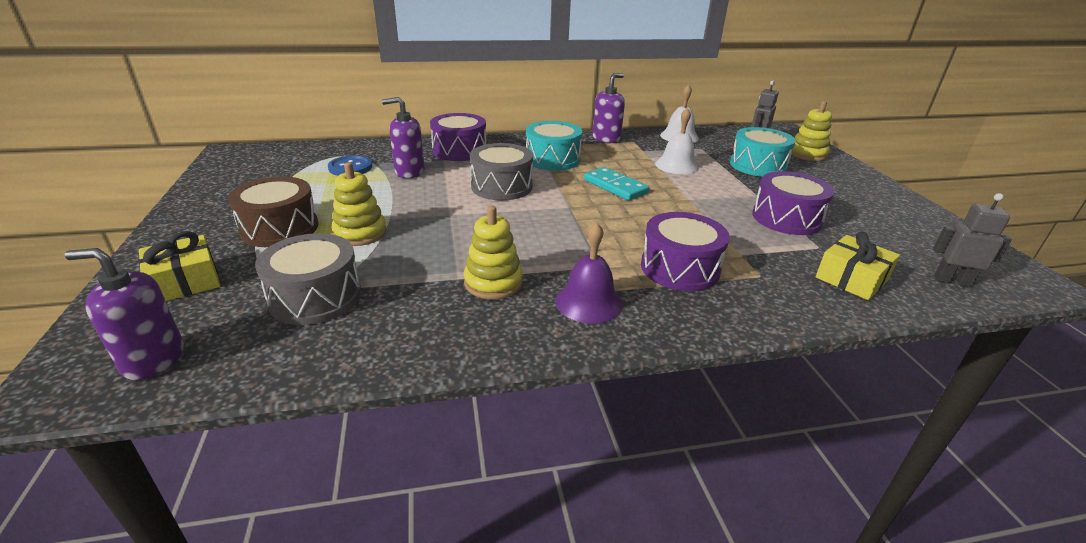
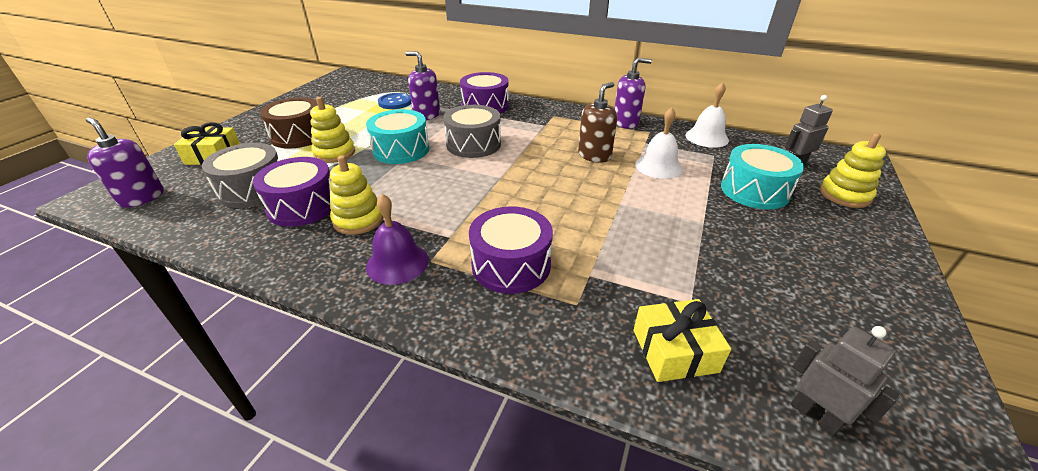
camera: 35 degrees right, 5 degrees up
turquoise drum [526,121,582,171] -> turquoise drum moved to [366,109,430,164]
turquoise domino [584,167,649,201] -> none
purple drum [752,171,834,235] -> purple drum moved to [253,157,331,227]
none -> brown soap dispenser [578,82,617,163]

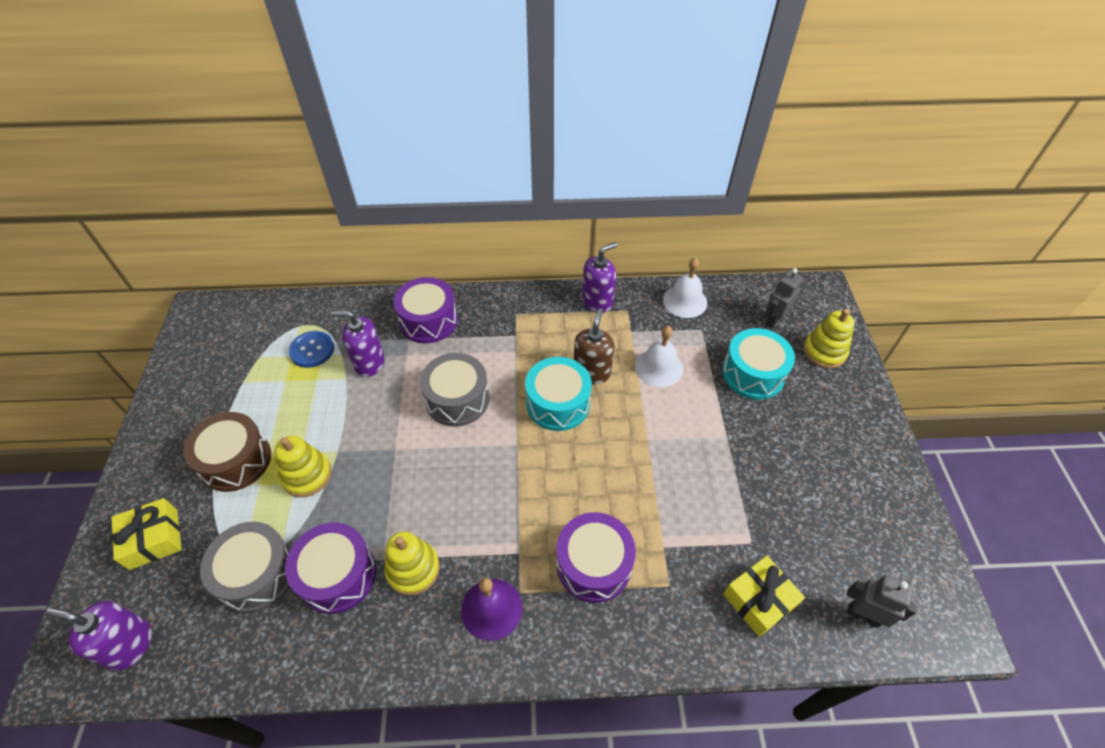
camera: 25 degrees left, 15 degrees up
turquoise drum [366,109,430,164] -> turquoise drum moved to [525,357,592,431]

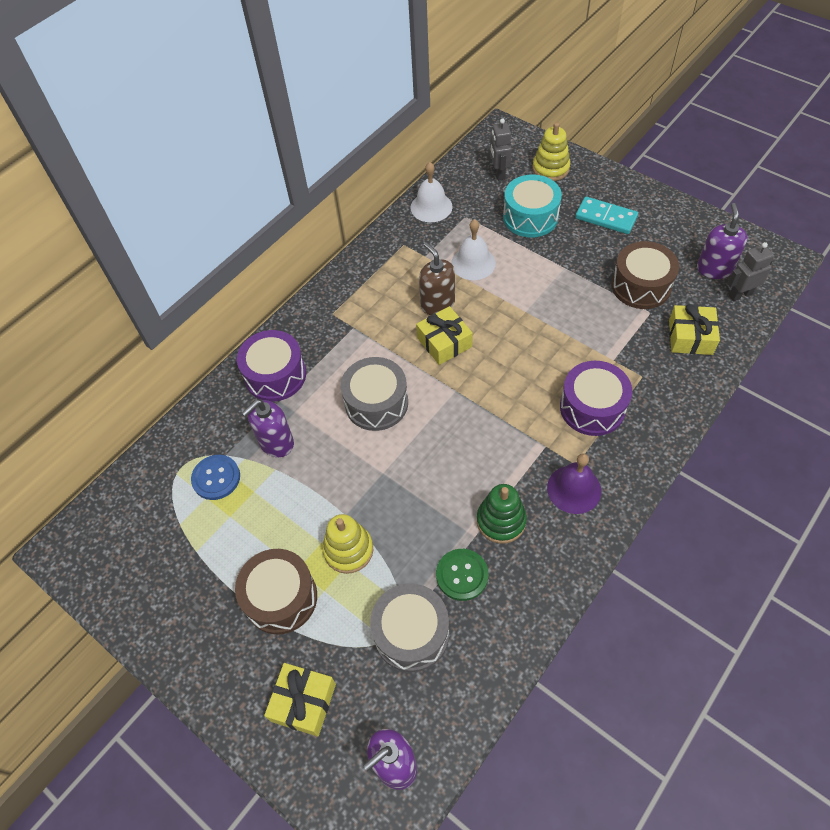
camera: 45 degrees left, 5 degrees up
purple drum [285,522,376,614] -> green button [436,549,489,601]
yellow stacking toy [384,531,440,596] -> green stacking toy [477,484,527,543]
turquoise drum [525,357,592,431] -> yellow gift [416,306,473,365]
purple soap dispenser [582,242,618,313] -> purple soap dispenser moved to [697,203,747,279]
none -> turquoise domino [575,197,638,234]
none -> brown drum [611,241,679,309]

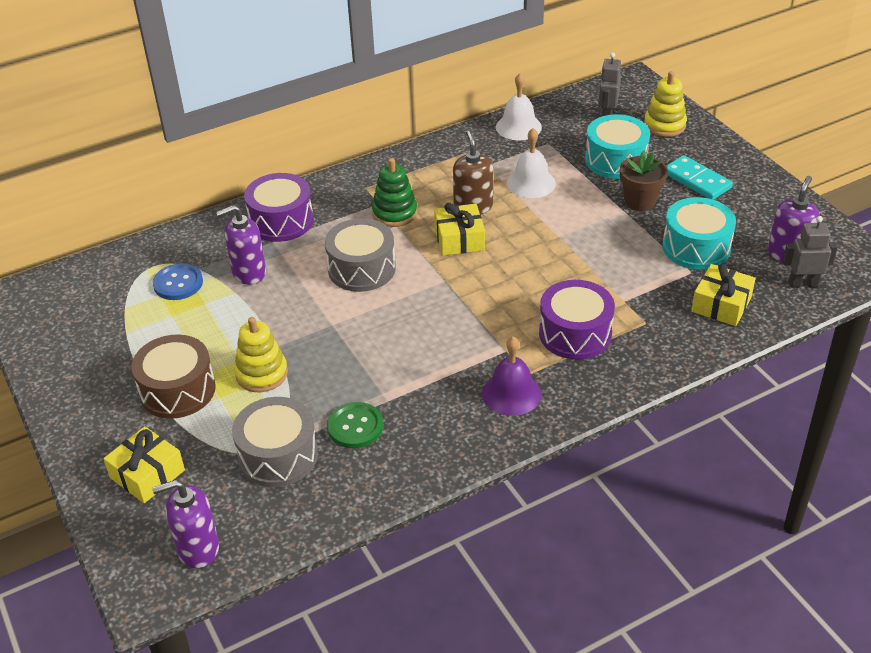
camera: 20 degrees right, 15 degrees down
green stacking toy [477,484,527,543] -> green stacking toy moved to [372,158,418,227]
brown drum [611,241,679,309] -> turquoise drum [662,197,736,270]
none -> brown flower pot [620,150,668,211]

